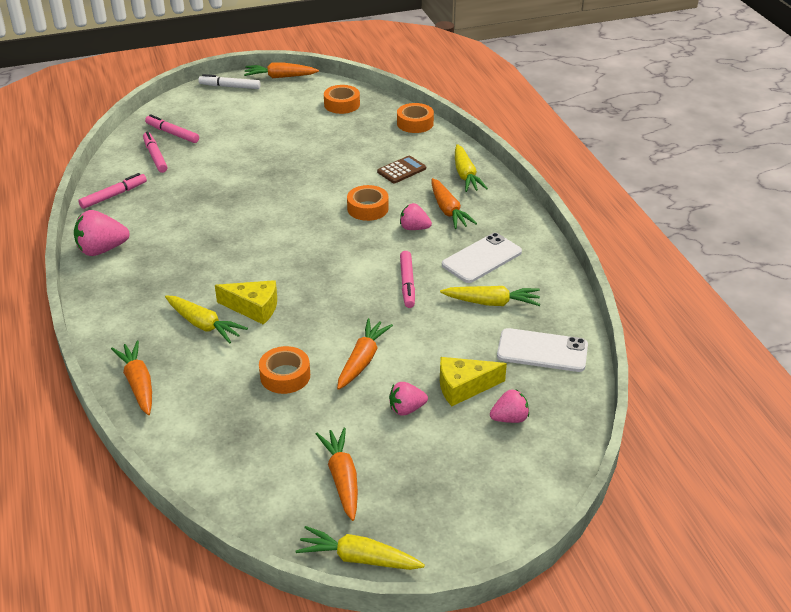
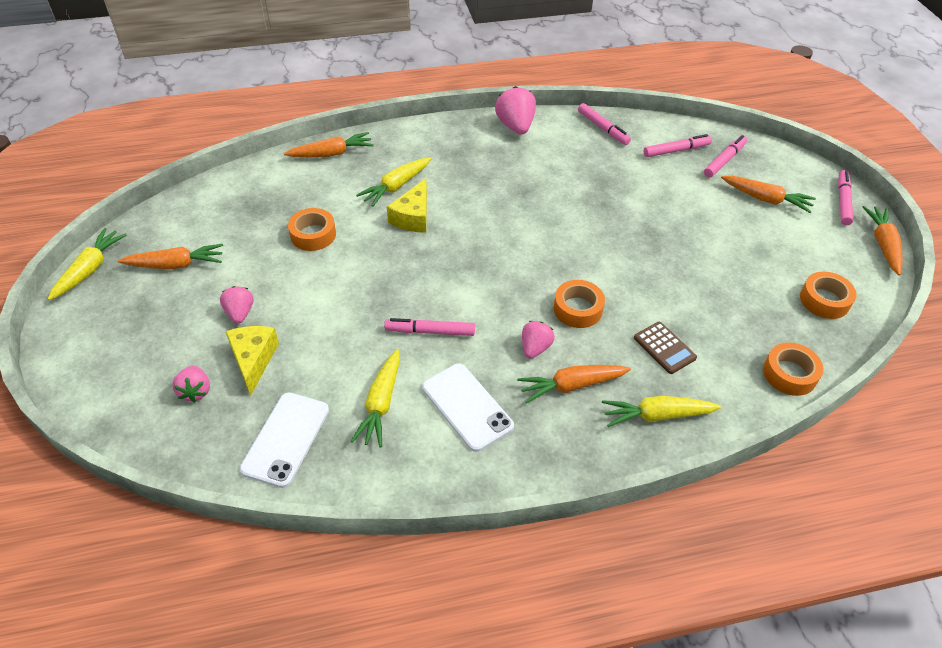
camera: 95 degrees right, 10 degrees up
white marker [198,74,261,89] -> pink marker [838,170,853,225]
orange carrot [337,318,393,390] -> orange carrot moved to [721,176,816,213]

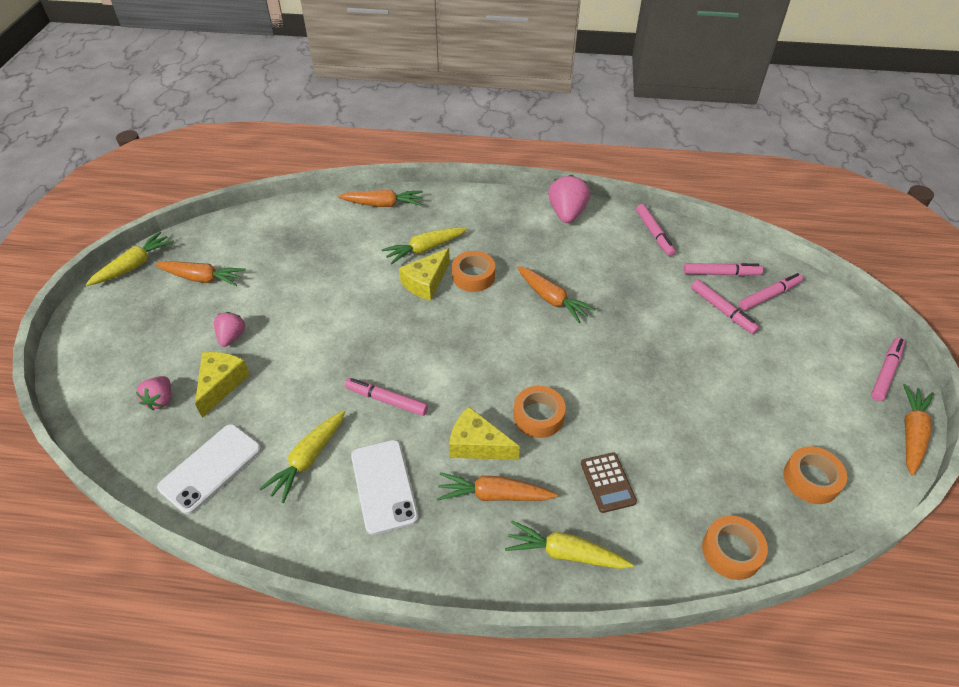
camera: 20 degrees right, 0 degrees up
orange tape [288,208,336,251] -> orange tape moved to [452,251,495,292]
pink strawberry [522,321,555,359] -> yellow cheese [449,407,520,460]
orange carrot [721,176,816,213] -> orange carrot moved to [517,266,596,323]
none -> pink marker [691,280,759,334]

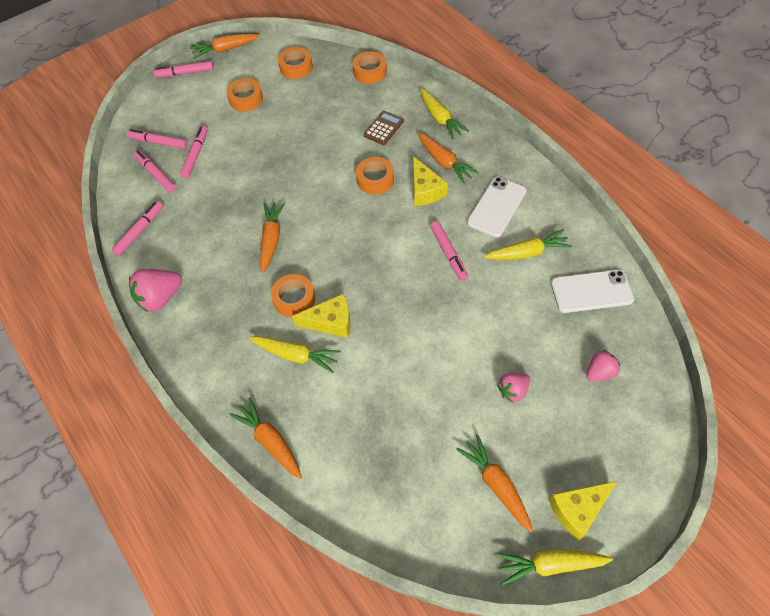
camera: 130 degrees left, 10 degrees up
yellow cheese [195,352,250,418] -> yellow cheese moved to [549,481,617,541]
none -> orange tape [226,78,263,112]

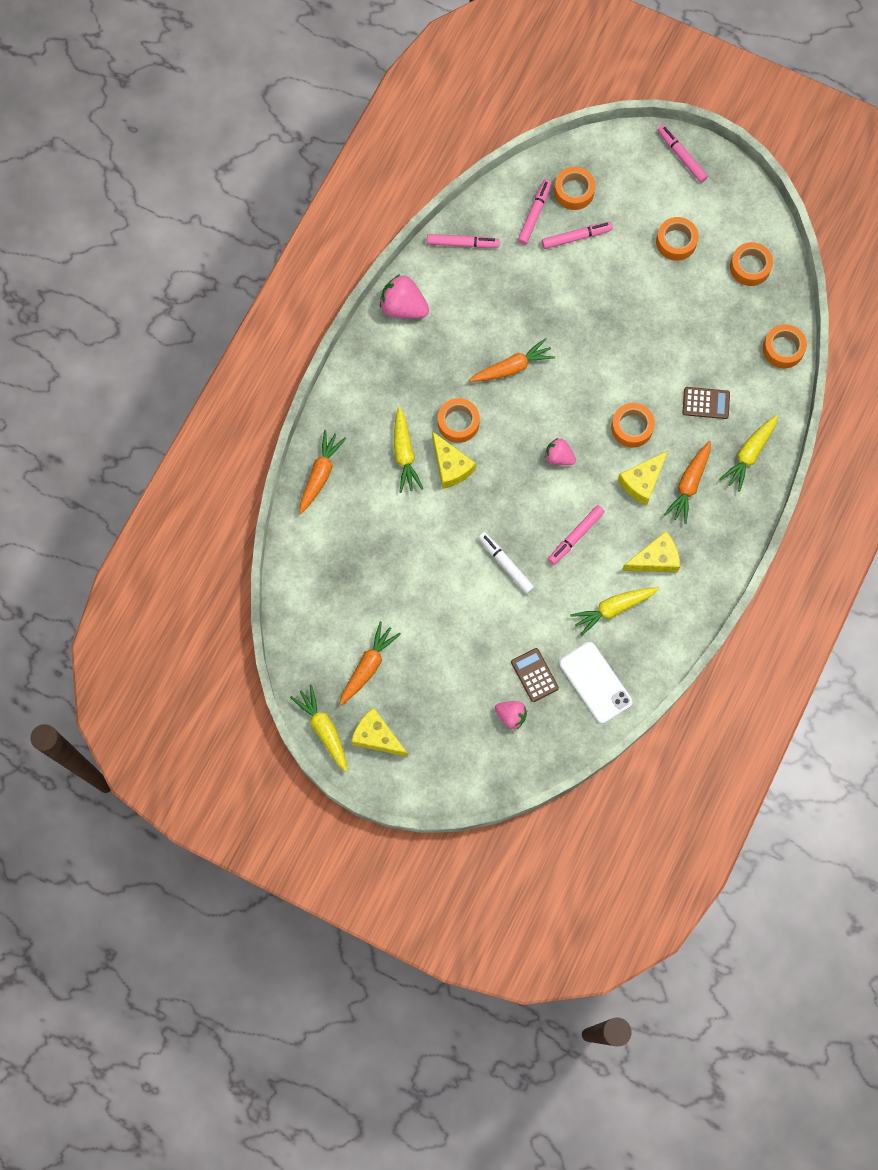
camera: 60 degrees right, 15 degrees up
pink marker [127,129,188,149] -> orange tape [554,167,595,210]
orange carrot [190,34,260,59] -> none
white phone [467,177,527,237] -> yellow cheese [622,531,680,573]
yellow carrot [484,229,572,260] -> yellow carrot turned 105 degrees clockwise [570,587,659,636]
pink strawberry [497,373,530,403] -> pink strawberry moved to [545,438,576,465]
none -> white marker [478,532,534,594]
none -> brown calculator [511,648,559,702]

